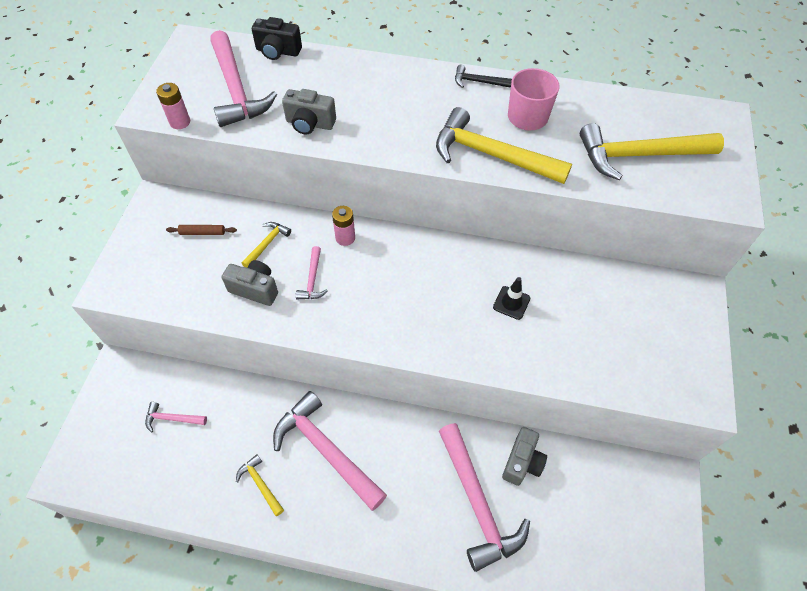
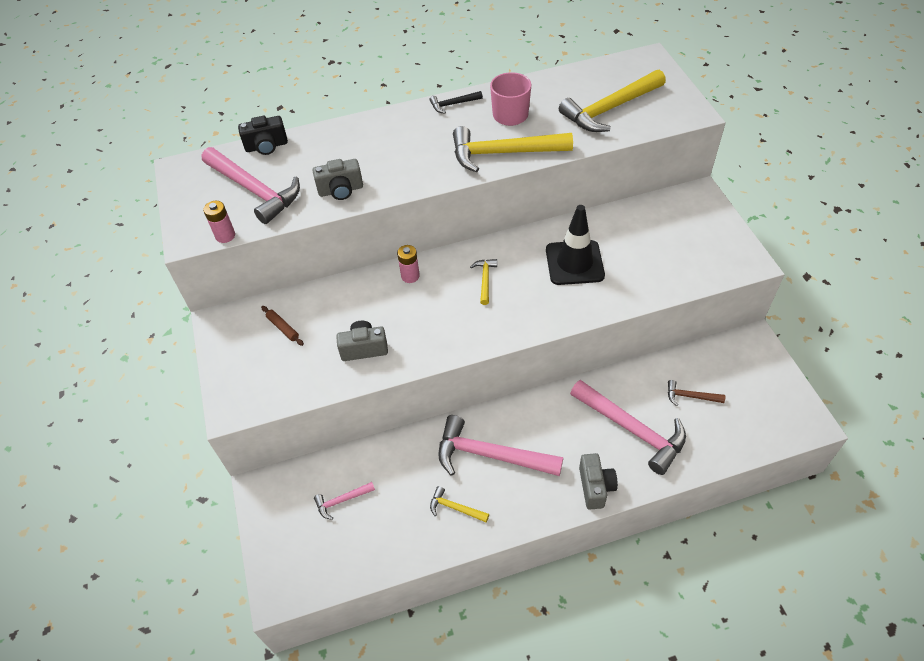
camera: 25 degrees left, 5 degrees down
brown rolling pin [166,225,237,235] -> brown rolling pin turned 75 degrees clockwise [261,306,304,346]
yellow hammer [241,222,291,268] -> yellow hammer moved to [470,259,497,305]
pink hammer [296,246,328,299] -> none
black traffic cone [493,277,530,320] -> black traffic cone [546,205,605,285], size x1.99
grey camera [502,427,547,486] -> grey camera moved to [579,453,618,509]
none -> brown hammer [668,380,725,406]

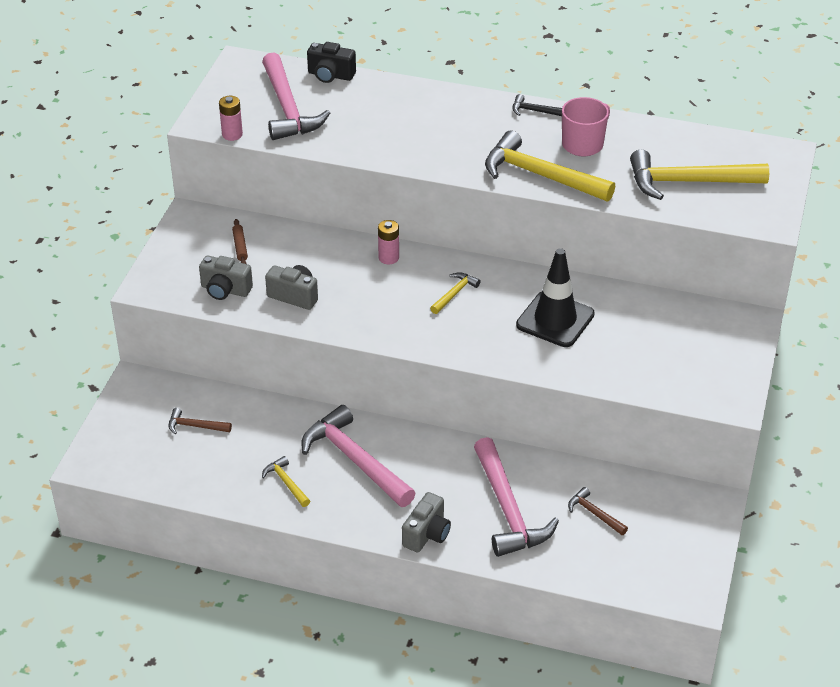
camera: 30 degrees right, 10 degrees down
grey camera [312,159,363,200] -> grey camera moved to [199,256,253,300]
pink hammer [314,482,375,520] -> brown hammer [168,408,232,435]

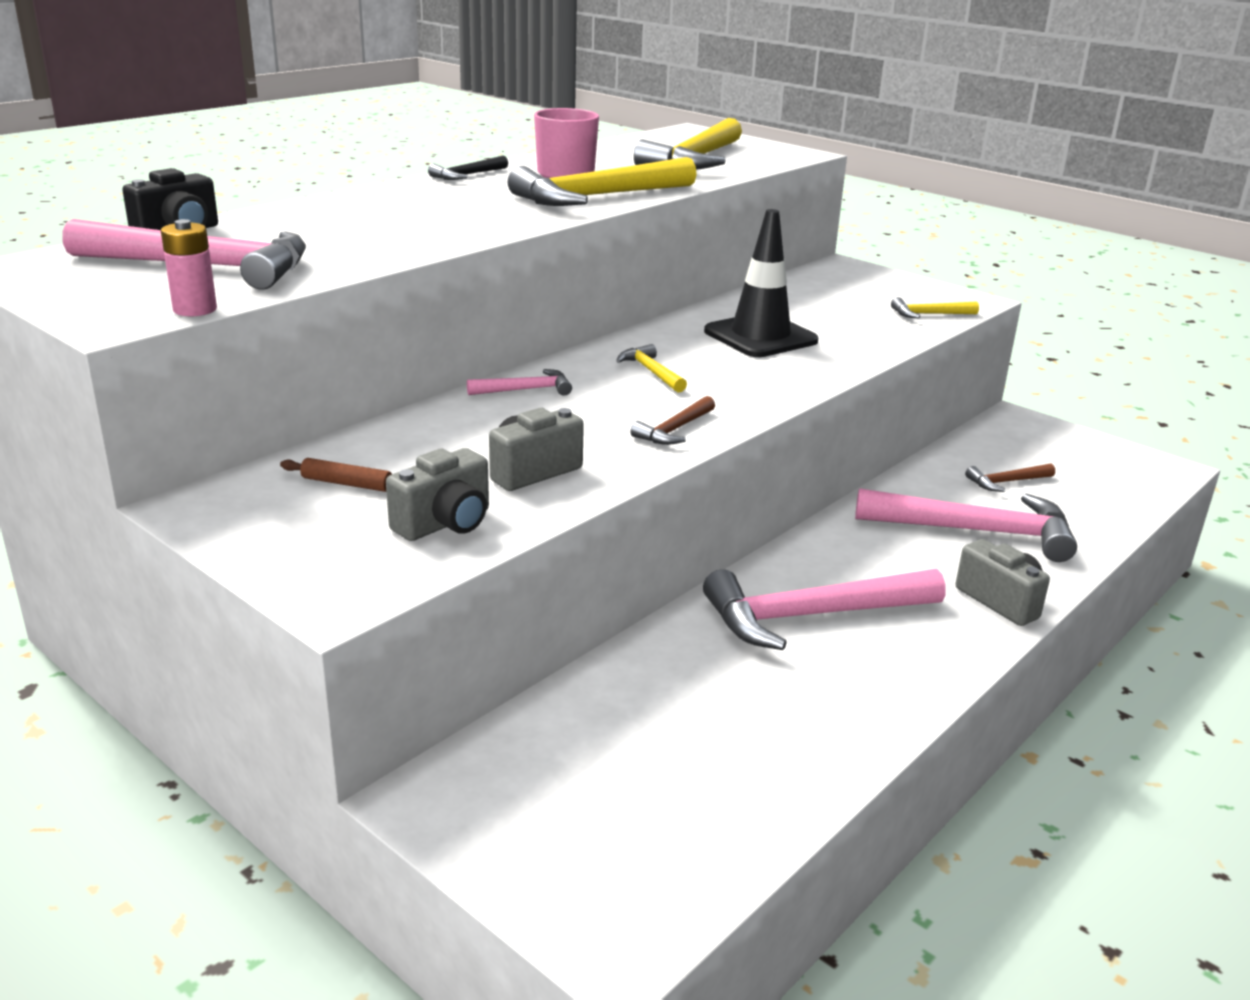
camera: 65 degrees left, 15 degrees down
brown hammer [168,408,232,435] -> brown hammer moved to [630,396,715,445]
yellow hammer [262,456,310,507] -> yellow hammer moved to [891,297,979,318]
pink battery [378,220,399,264] -> pink hammer [467,369,572,396]

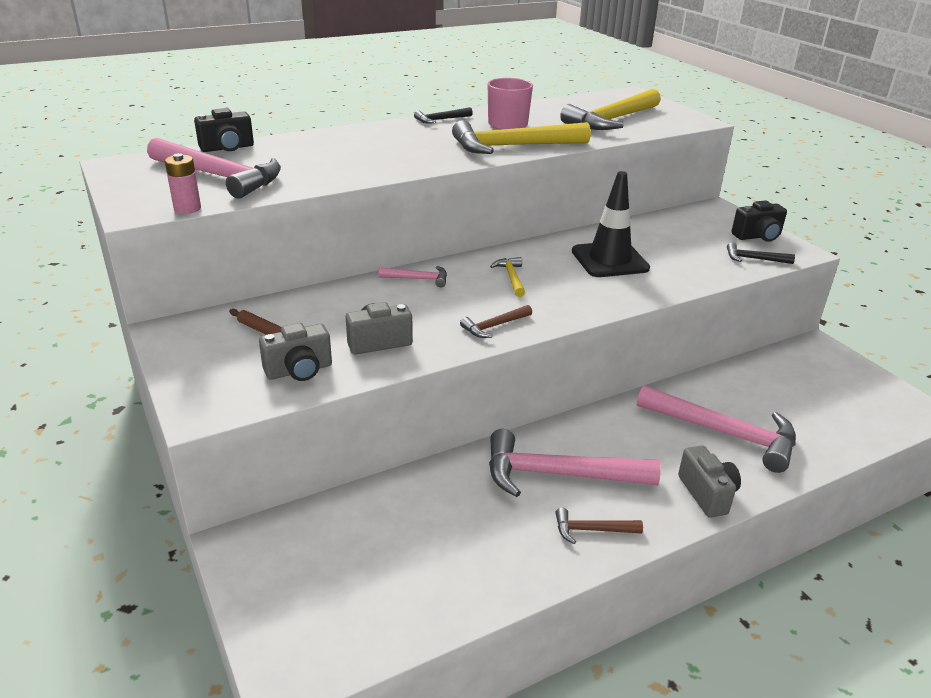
camera: 20 degrees right, 5 degrees up
yellow hammer [891,297,979,318] -> black hammer [727,242,795,264]
brown hammer [965,463,1055,492] -> brown hammer moved to [555,508,643,544]
none -> black camera [731,200,787,242]

